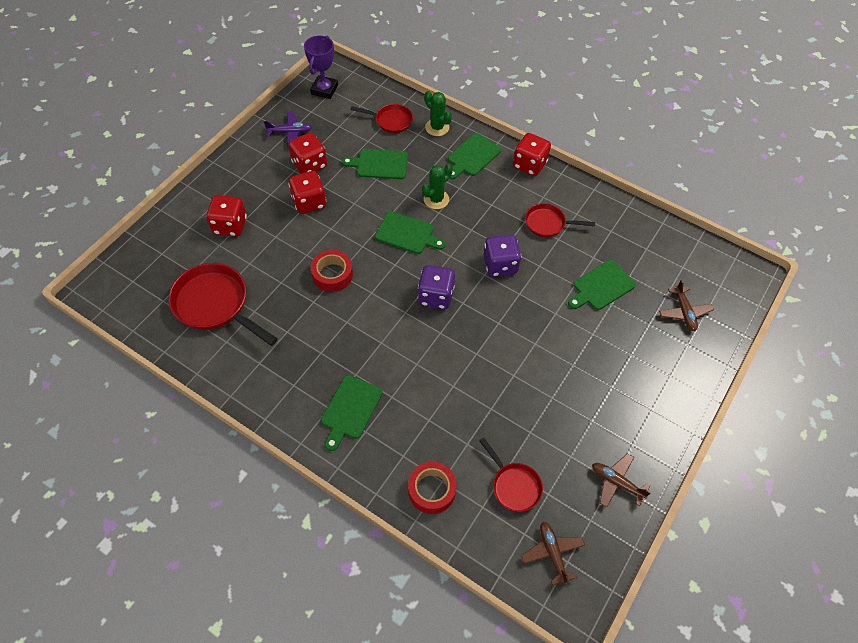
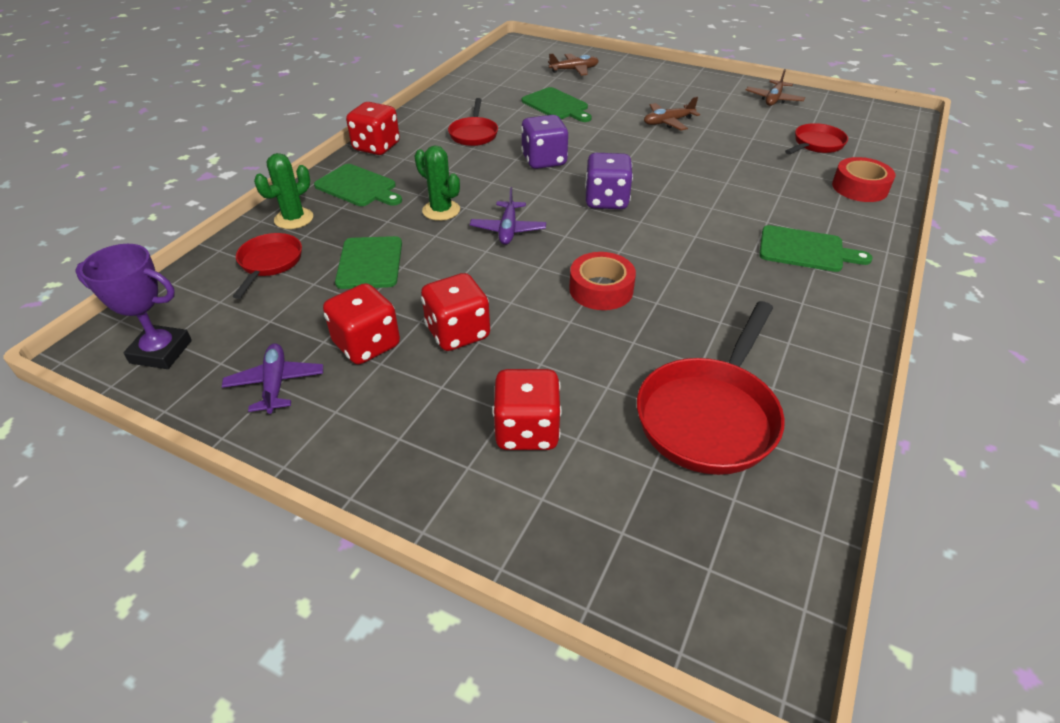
camera: 95 degrees left, 15 degrees down
green cutting board [375,211,446,254] -> purple plane [470,187,546,245]
brown plane [521,522,585,585] -> brown plane moved to [644,97,700,130]

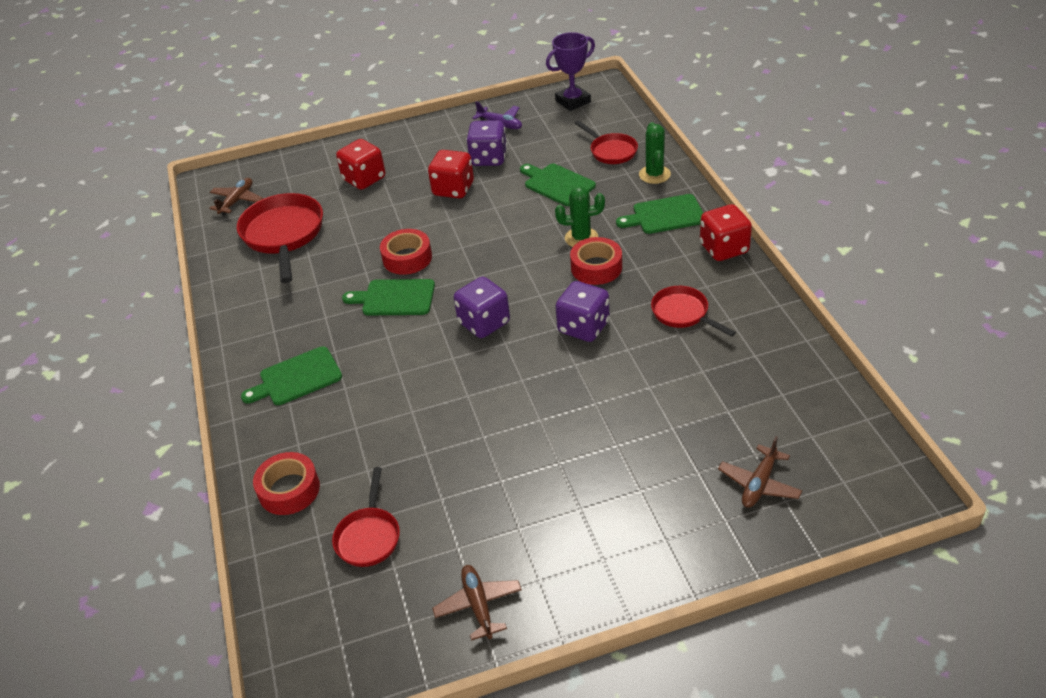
camera: 140 degrees right, 0 degrees up
red dice [323,283,400,364] -> purple dice [466,120,507,166]
purple plane [470,187,546,245] -> none
green cutting board [522,87,592,122] -> green cutting board moved to [342,279,435,315]
brown plane [644,97,700,130] -> brown plane moved to [209,178,263,215]
none -> red tape [570,237,622,285]

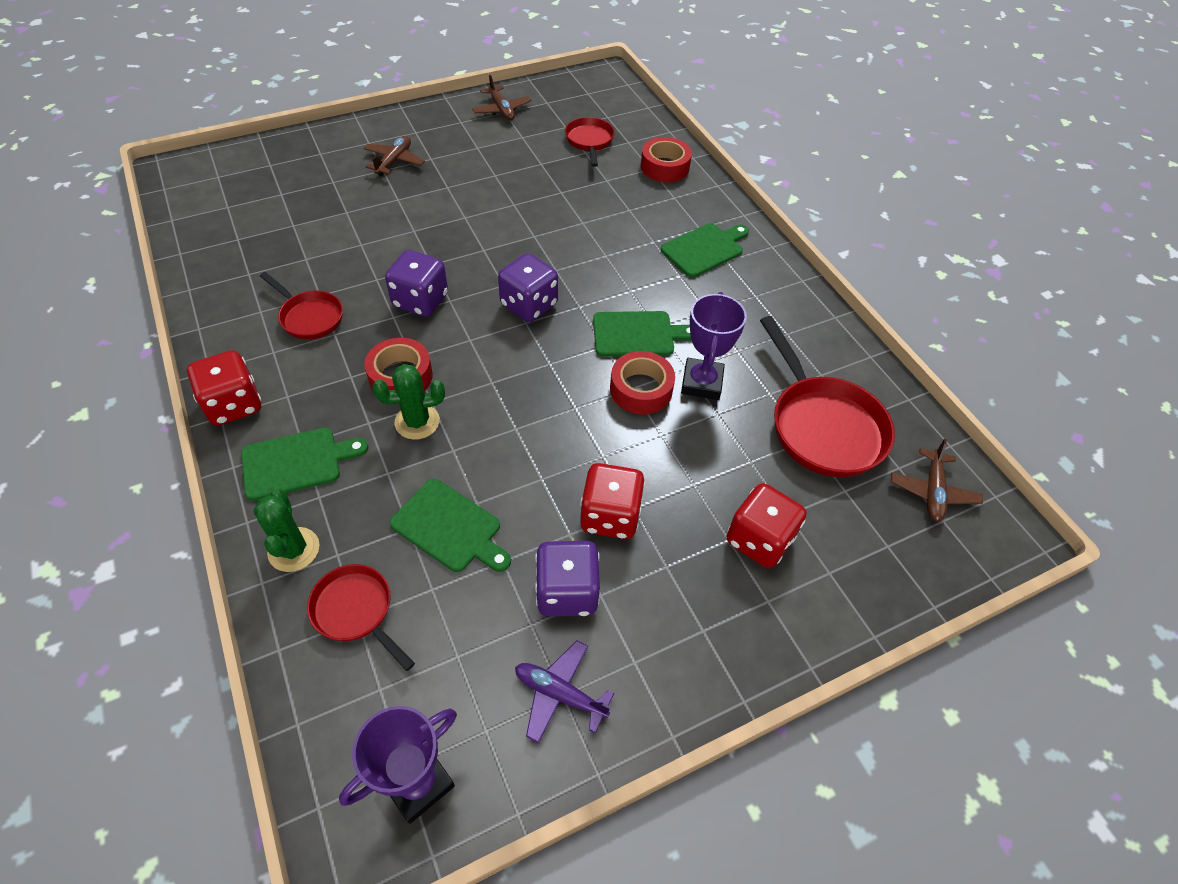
camera: 165 degrees right, 10 degrees up
brown plane [718,436,802,508] -> brown plane moved to [364,136,425,176]
none -> purple trophy [681,292,747,400]

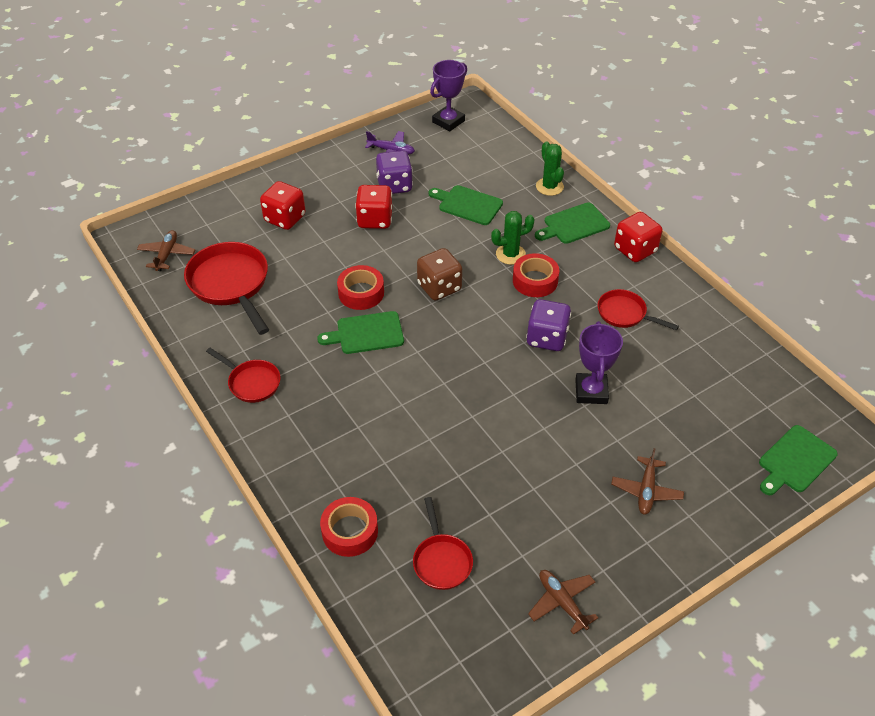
camera: 175 degrees right, 5 degrees down
red pan [307,564,415,671] -> red pan moved to [206,348,281,403]
purple dice [498,253,558,322] -> none
green cutting board [661,223,749,277] -> green cutting board moved to [759,425,838,495]
purple trophy [681,292,747,400] -> purple trophy moved to [575,321,623,404]
none -> brown dice [417,248,462,300]

